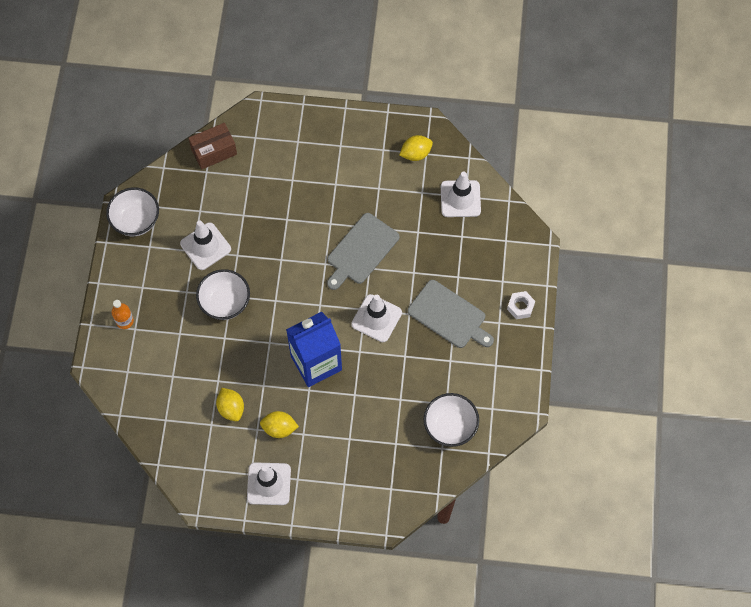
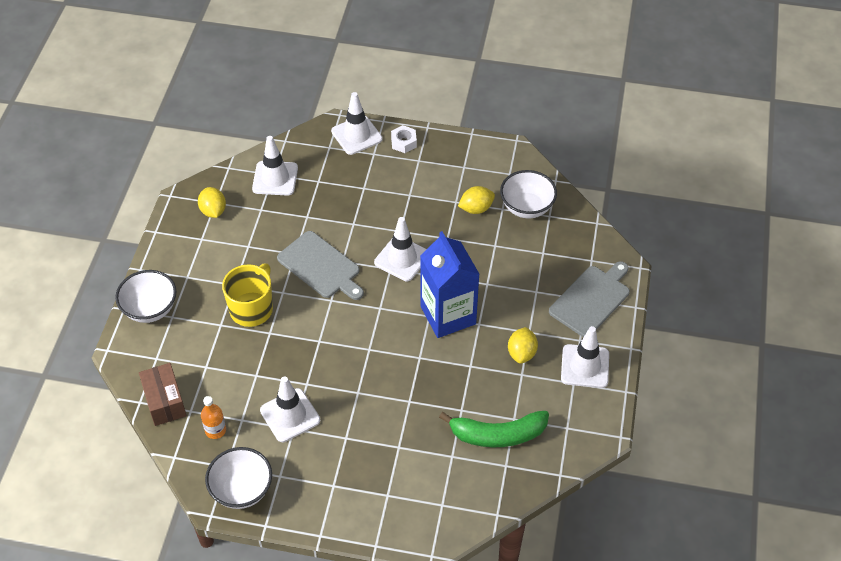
camera: 85 degrees left, 15 degrees down
orange bottle [112,300,134,329] -> orange bottle moved to [201,396,226,439]
white bowl [196,269,250,320] -> white bowl moved to [115,270,176,323]
yellow lemon [216,388,244,421] -> yellow lemon moved to [458,186,495,214]
grey cutting board [408,280,494,348] -> grey cutting board moved to [549,261,630,337]
none -> yellow mug [222,263,273,327]
none -> white traffic cone [331,92,383,155]
none -> green banana [439,411,549,447]

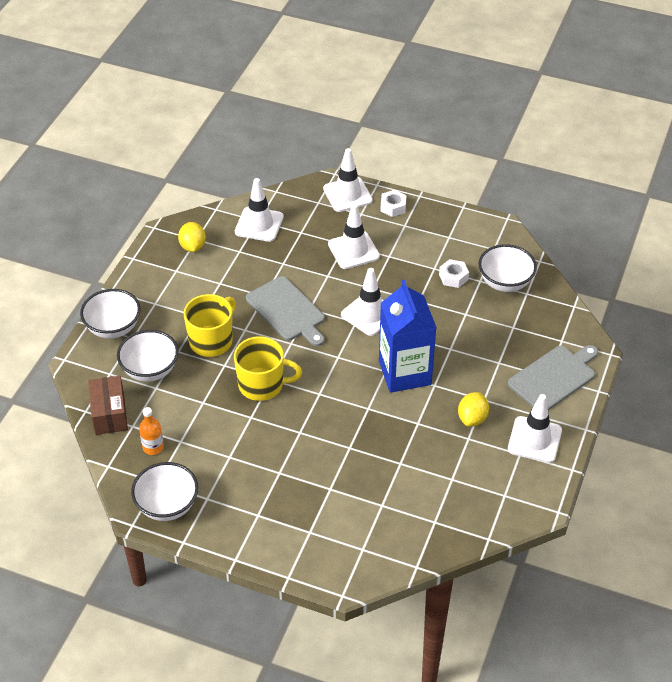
camera: 10 degrees right, 5 degrees down
white traffic cone [260,376,320,442] -> white traffic cone moved to [328,204,380,269]
green banana [439,411,549,447] -> none
yellow lemon [458,186,495,214] -> white nut [439,259,469,288]
none -> white bowl [117,330,179,382]
none -> yellow mug [234,336,302,401]

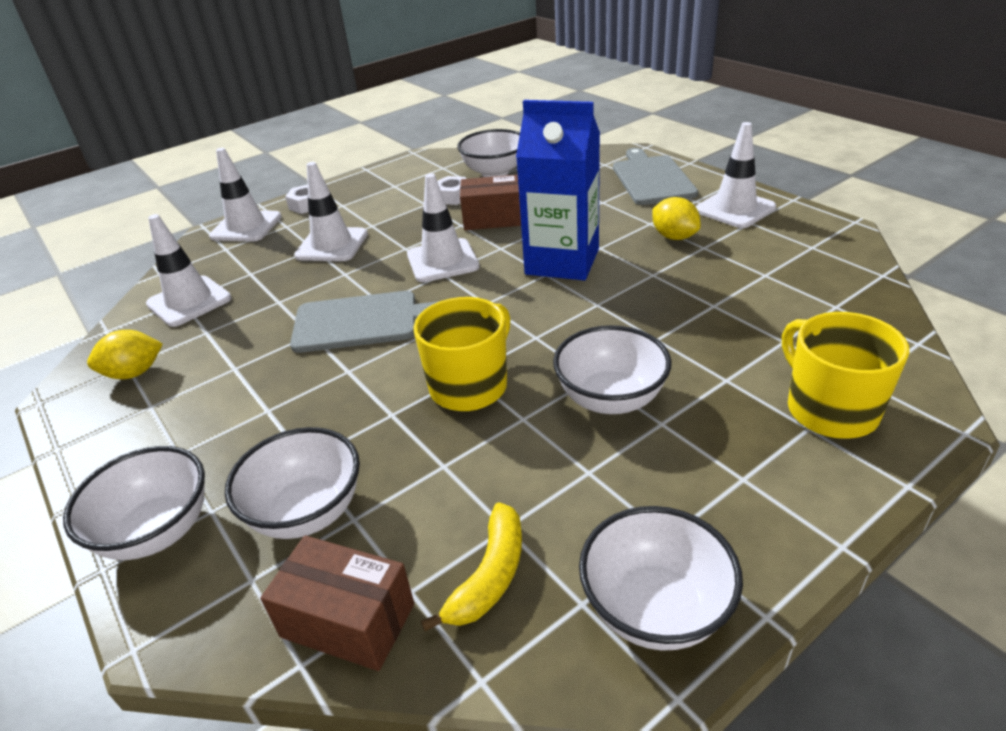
camera: 55 degrees left, 10 degrees down
orange bottle [139,407,164,455] -> yellow banana [421,502,522,631]
yellow lemon [178,222,206,252] -> yellow lemon turned 45 degrees counterclockwise [87,330,163,379]
yellow mug [183,294,236,357] -> yellow mug moved to [782,312,909,439]
none -> brown box [460,175,521,230]
none -> white bowl [553,325,672,414]

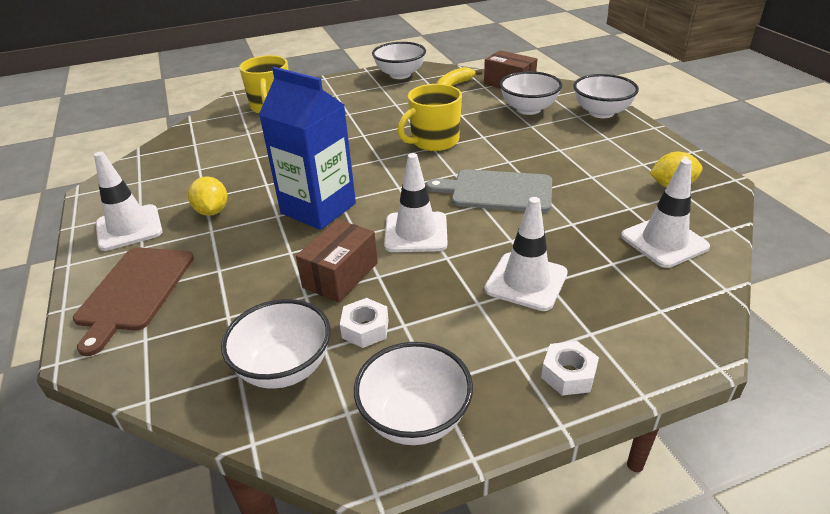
camera: 165 degrees left, 0 degrees up
white traffic cone [209,148,282,242] -> none
brown box [460,175,521,230] -> brown box turned 75 degrees counterclockwise [296,220,378,302]
white bowl [553,325,672,414] -> white bowl moved to [354,342,473,445]
grey cutting board [613,148,698,205] -> brown cutting board [73,247,194,356]

